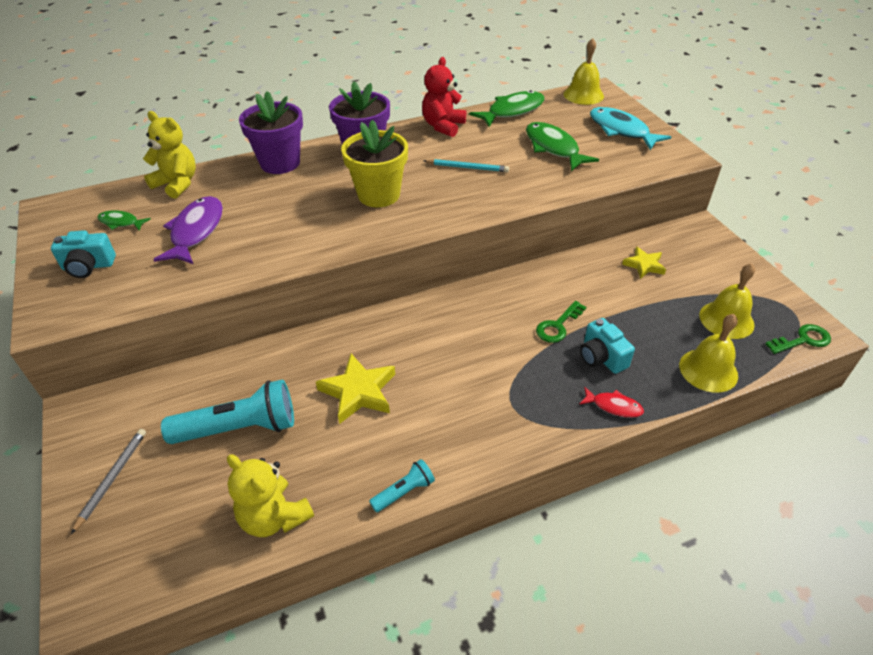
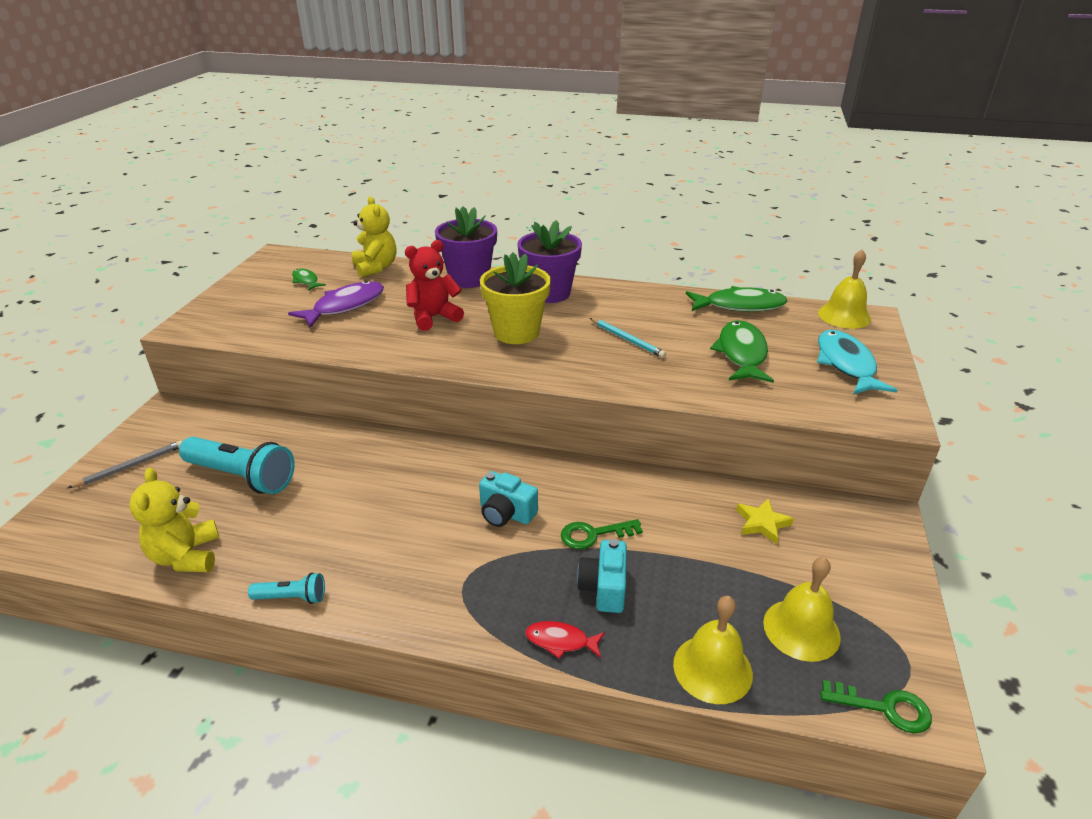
camera: 35 degrees right, 10 degrees down
turquoise camera [51,230,116,278] -> turquoise camera moved to [479,471,538,527]
yellow star [316,354,395,424] -> none
red teddy bear [422,57,466,137] -> red teddy bear moved to [405,240,464,331]
red fish [579,387,644,418] -> red fish turned 135 degrees clockwise [525,621,605,659]

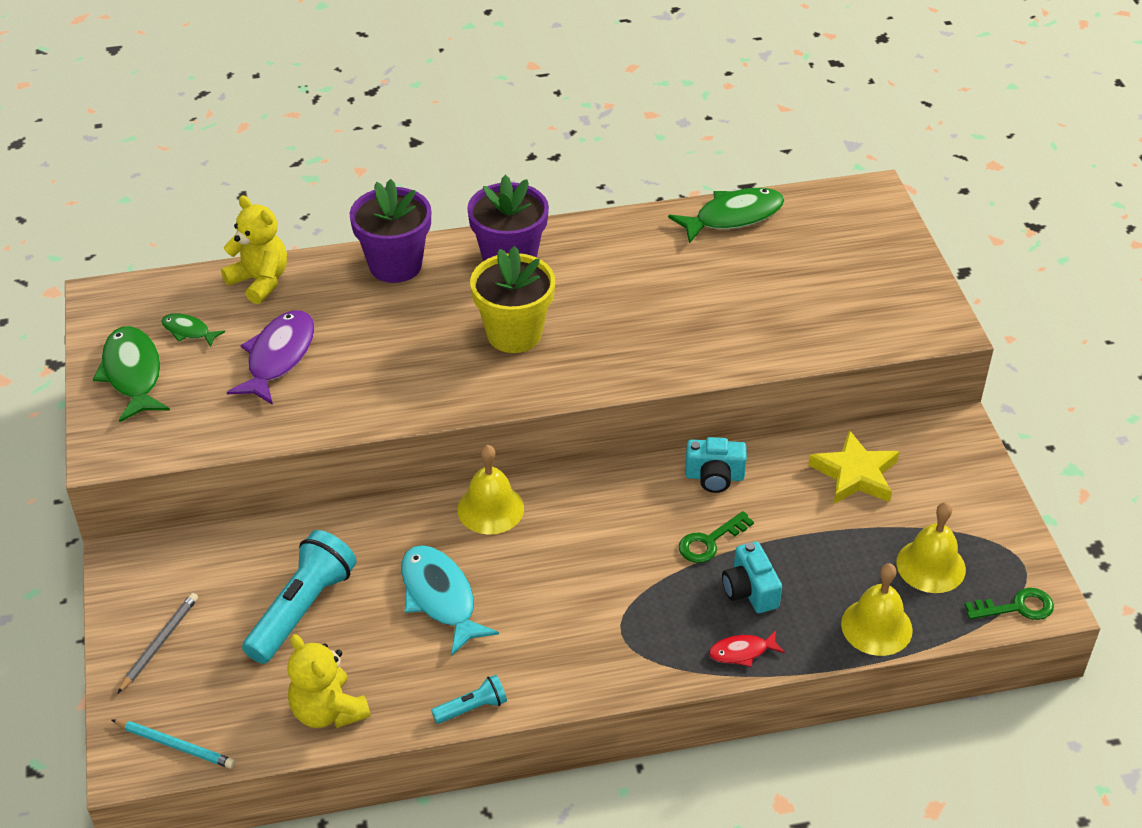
camera: 25 degrees left, 10 degrees up
turquoise flashlight [179,437,295,494] -> turquoise flashlight turned 60 degrees counterclockwise [242,530,357,664]
red teddy bear [405,240,464,331] -> none
turquoise camera [479,471,538,527] -> turquoise camera moved to [685,437,747,493]
turquoise pencil [590,318,666,358] -> turquoise pencil moved to [112,720,235,769]
green fish [710,320,774,383] -> green fish moved to [93,326,170,423]
yellow star [736,498,794,544] -> yellow star [808,430,899,504], size x1.59
turquoise fish [817,330,898,395] -> turquoise fish moved to [401,545,499,656]
yellow bell [818,249,871,329] -> yellow bell moved to [458,445,524,534]

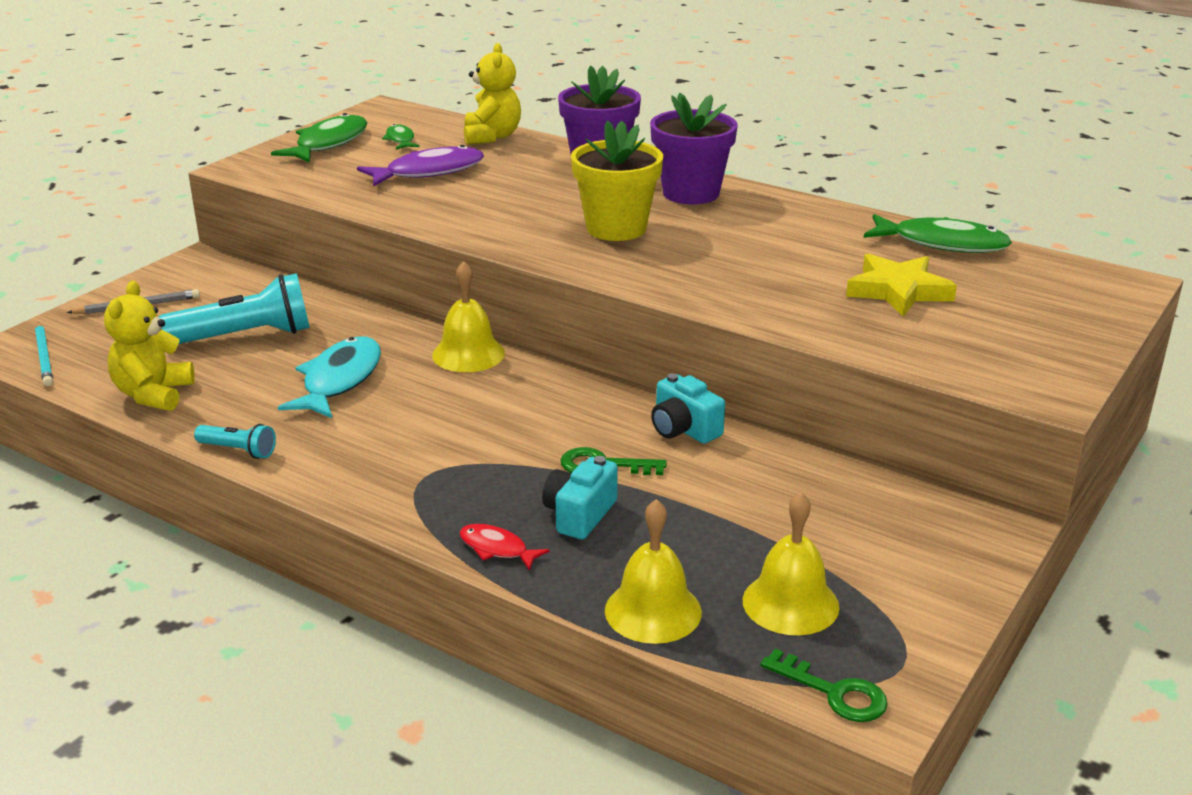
camera: 45 degrees right, 15 degrees down
yellow star [808,430,899,504] -> yellow star moved to [846,253,957,317]

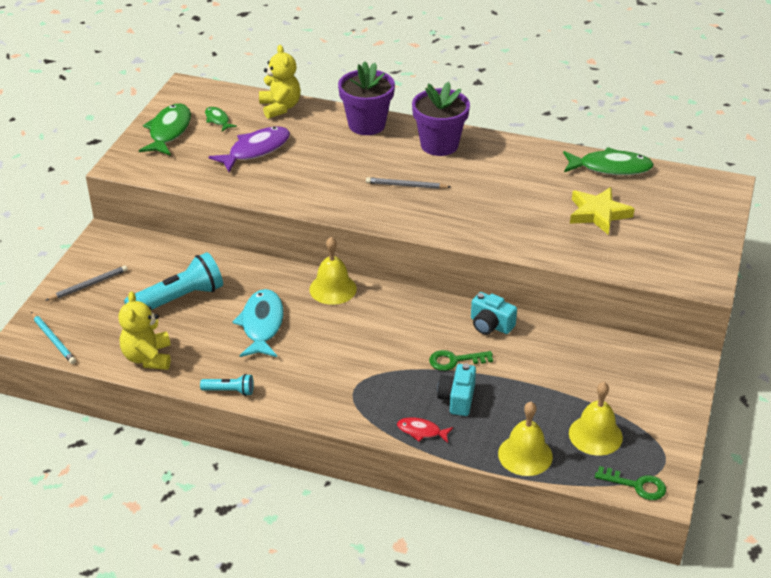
camera: 15 degrees left, 10 degrees up
yellow flower pot [571,121,663,241] -> grey pencil [366,177,451,189]

